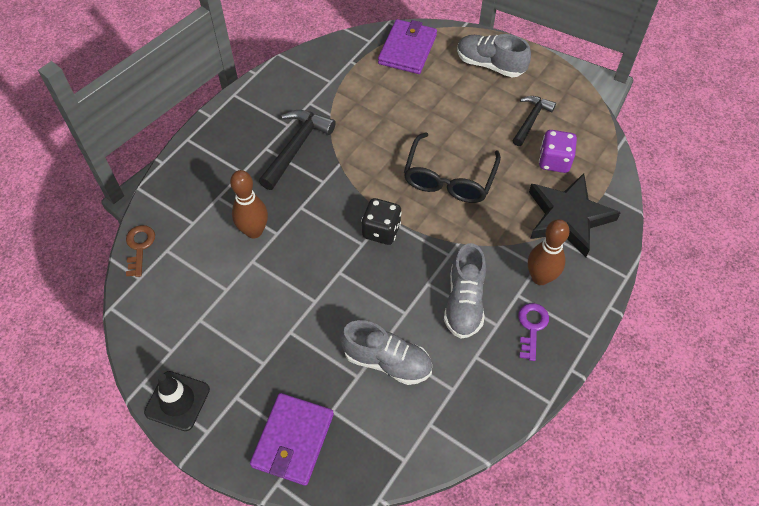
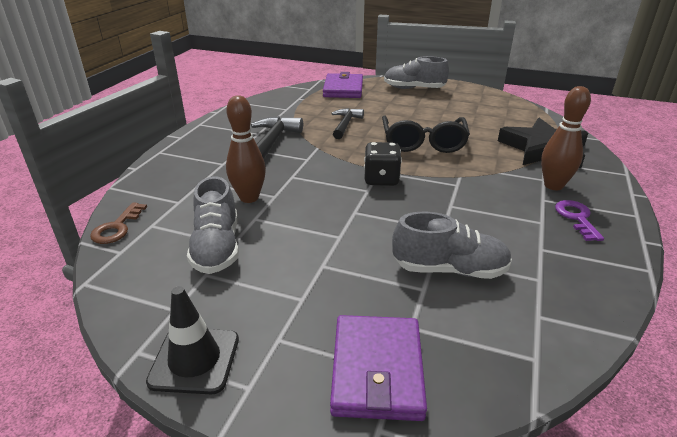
camera: 15 degrees left, 25 degrees down
brown key [126,225,155,277] -> brown key turned 150 degrees counterclockwise [90,202,147,244]
grey shoe [444,243,486,338] -> grey shoe moved to [187,176,239,274]
black hammer [513,96,556,146] -> black hammer moved to [331,108,364,139]
purple dice [539,130,577,173] -> none

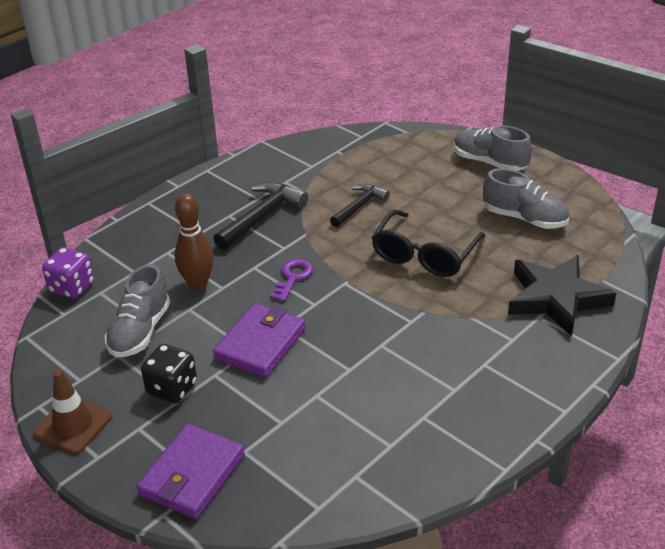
camera: 25 degrees right, 5 degrees up
brown key [90,202,147,244] -> purple dice [42,247,94,299]
black traffic cone [146,286,239,394] -> brown traffic cone [33,370,112,454]
purple wallet [323,72,363,98] -> purple wallet moved to [213,303,306,378]
black dice [364,142,402,186] -> black dice moved to [141,344,197,403]
grey shoe [392,212,512,279] -> grey shoe moved to [483,168,569,229]
brown bowling pin [541,86,591,190] -> none
purple key [555,200,604,241] -> purple key moved to [270,259,313,302]

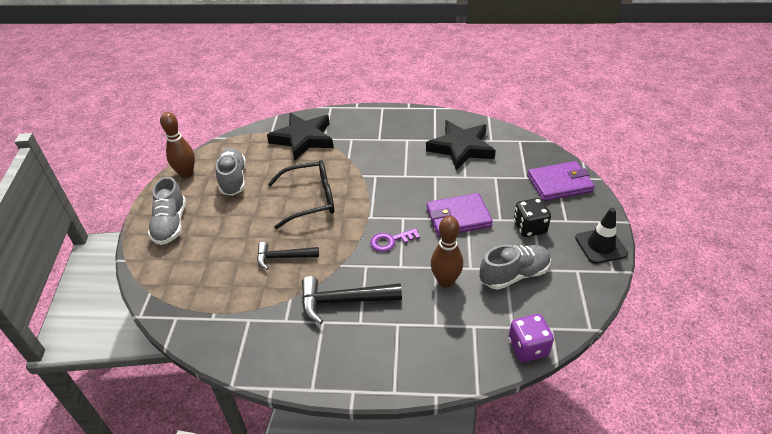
camera: 130 degrees left, 5 degrees up
brown traffic cone [33,370,112,454] -> black traffic cone [575,208,628,264]
none -> brown bowling pin [160,112,195,178]
none -> black star [426,120,496,171]

